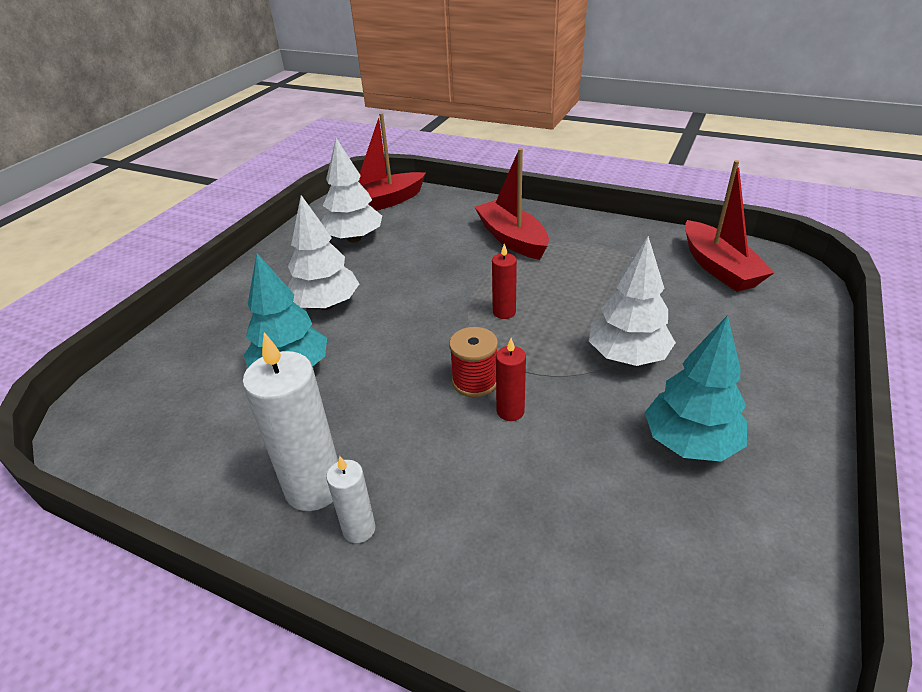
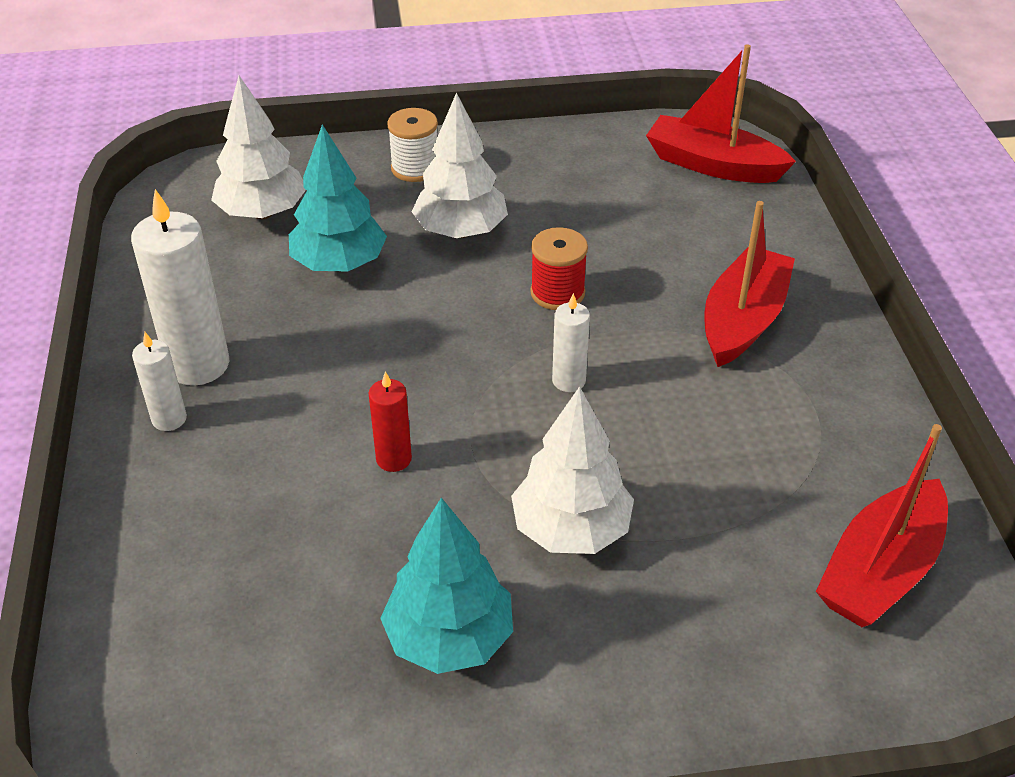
camera: 55 degrees right, 5 degrees up
white tree [321,138,382,243] -> white tree moved to [211,76,306,219]
red spool [449,327,498,397] -> red spool moved to [530,227,588,310]
red candle [492,244,517,319] -> white candle [552,293,590,392]
none -> white spool [387,108,438,182]

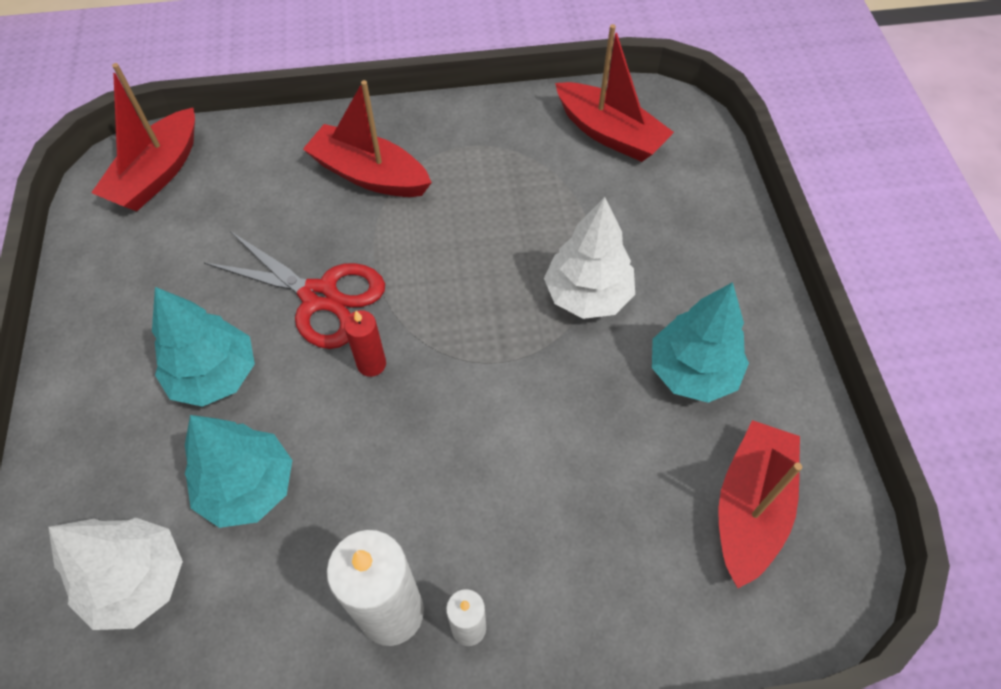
camera: 90 degrees left, 15 degrees up
red candle [369,371,412,472] -> red candle moved to [344,310,386,377]
white spool [387,108,438,182] -> none
white tree [412,93,508,238] -> turquoise tree [152,287,255,407]
red spool [530,227,588,310] -> red scissors [204,231,385,349]
white candle [552,293,590,392] -> none
none -> red boat [718,420,802,588]

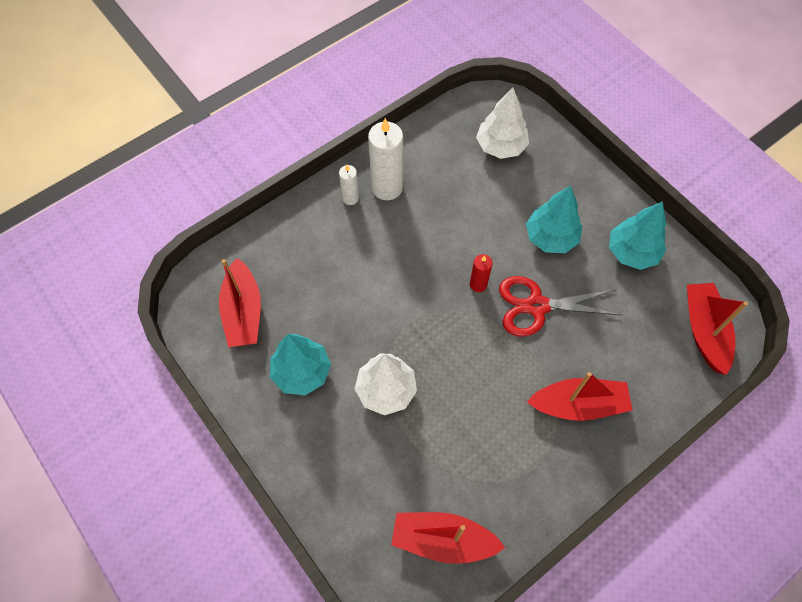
camera: 150 degrees right, 5 degrees up
turquoise tree [185,415,292,528] -> turquoise tree moved to [609,201,666,270]

